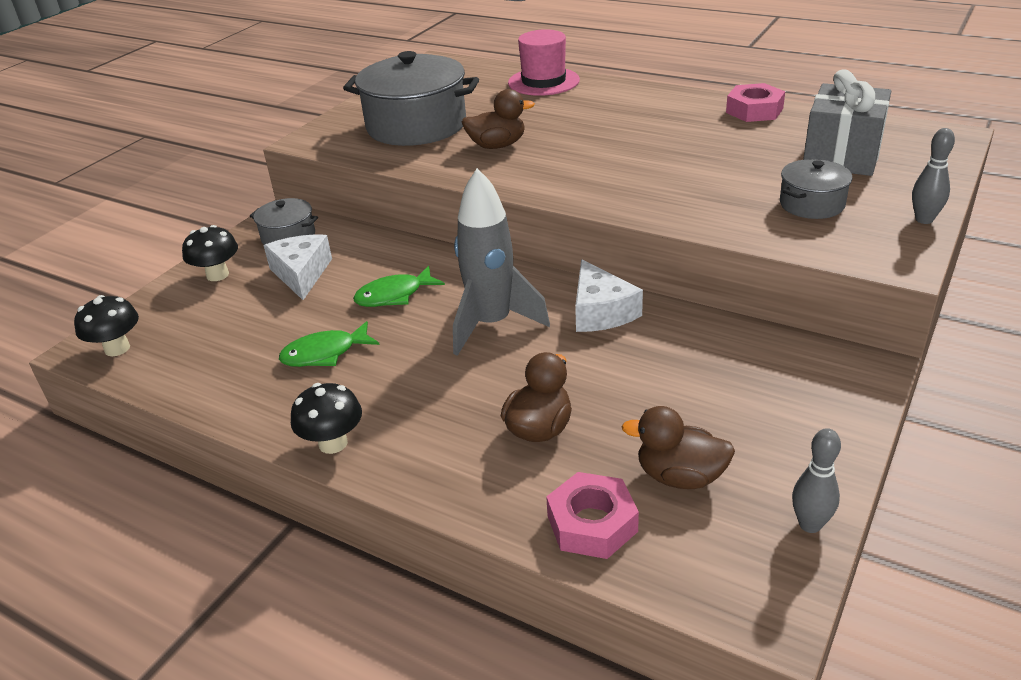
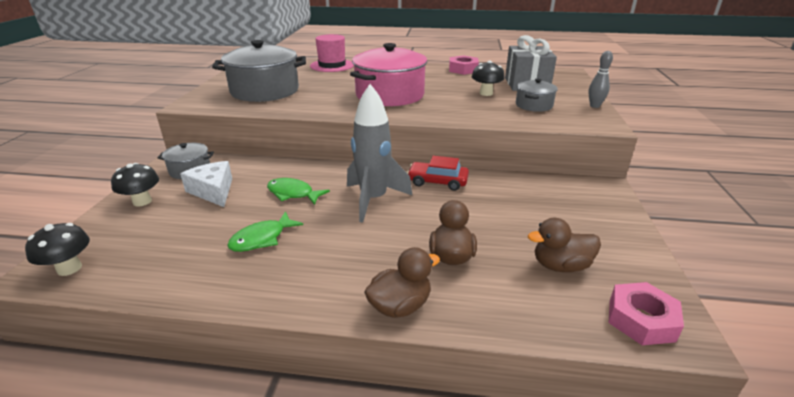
camera: 25 degrees left, 5 degrees down
black mushroom [291,383,362,454] -> black mushroom moved to [472,60,505,96]
green fish [353,266,445,307] -> green fish turned 75 degrees clockwise [267,178,330,205]
brown duck [462,89,535,149] -> brown duck moved to [364,247,440,318]
pink nut [546,472,639,559] -> pink nut moved to [608,282,684,345]
white cheese [575,259,643,332] -> red car [407,156,469,191]
grey bowling pin [792,428,841,533] -> none
none -> pink pot [350,43,427,106]

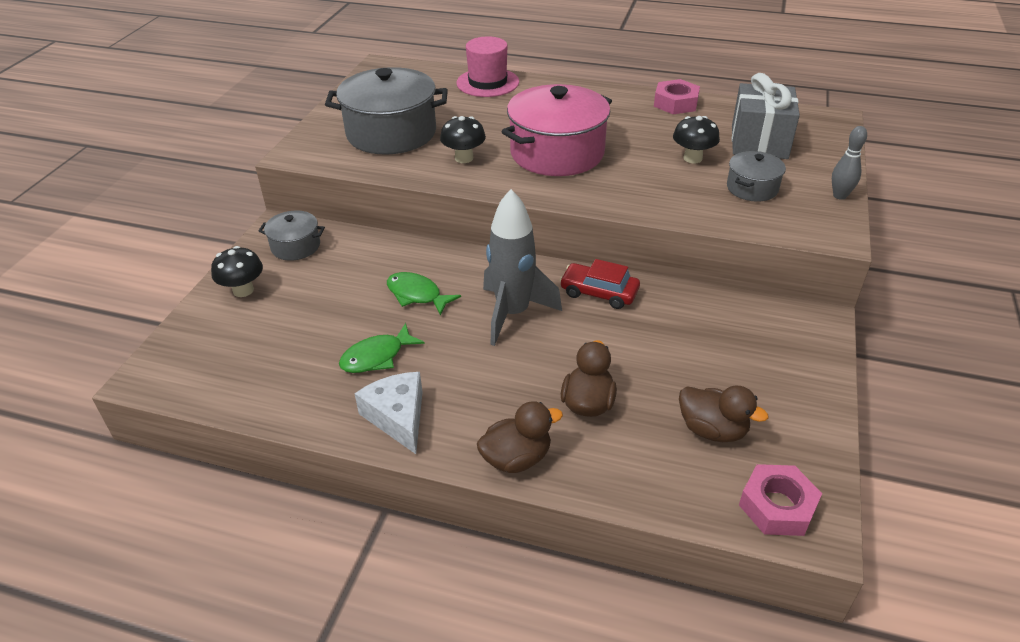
camera: 10 degrees right, 10 degrees up
black mushroom [25,223,90,276] -> black mushroom moved to [440,116,486,163]
white cheese [180,161,232,207] -> white cheese moved to [354,372,423,454]
brown duck [528,218,601,272] -> brown duck turned 150 degrees counterclockwise [679,386,768,442]

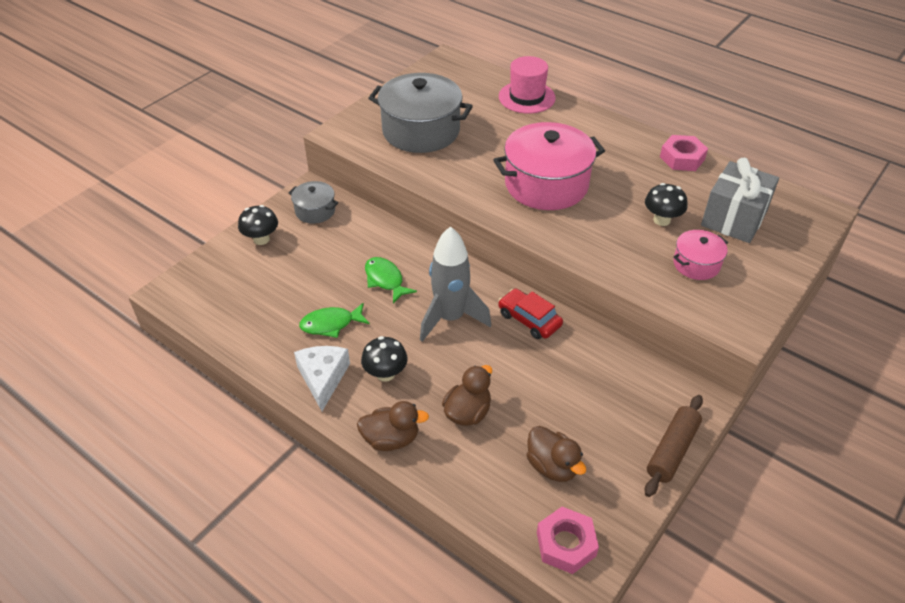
camera: 20 degrees right, 5 degrees up
black mushroom [440,116,486,163] -> black mushroom moved to [361,336,408,382]
grey pot [727,151,786,202] -> pink pot [673,230,728,280]
grey bowling pin [832,126,867,200] -> none
none -> brown rolling pin [645,395,703,497]

